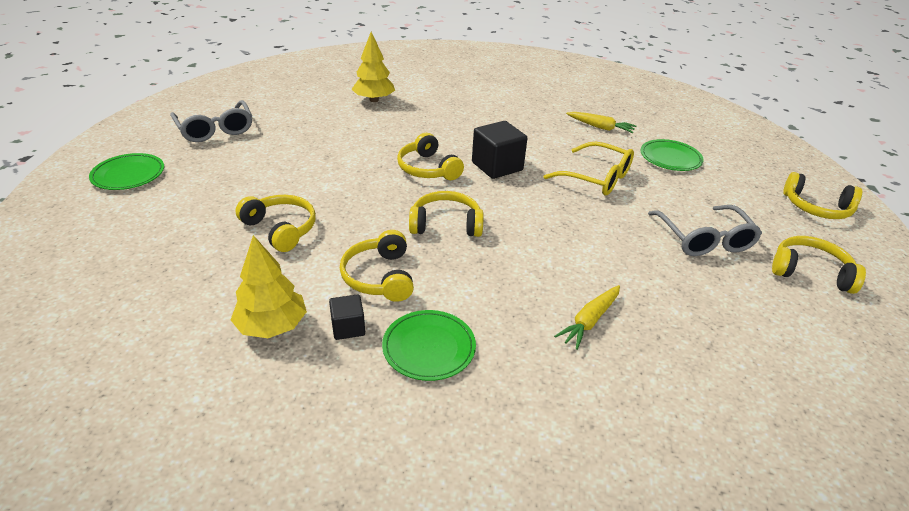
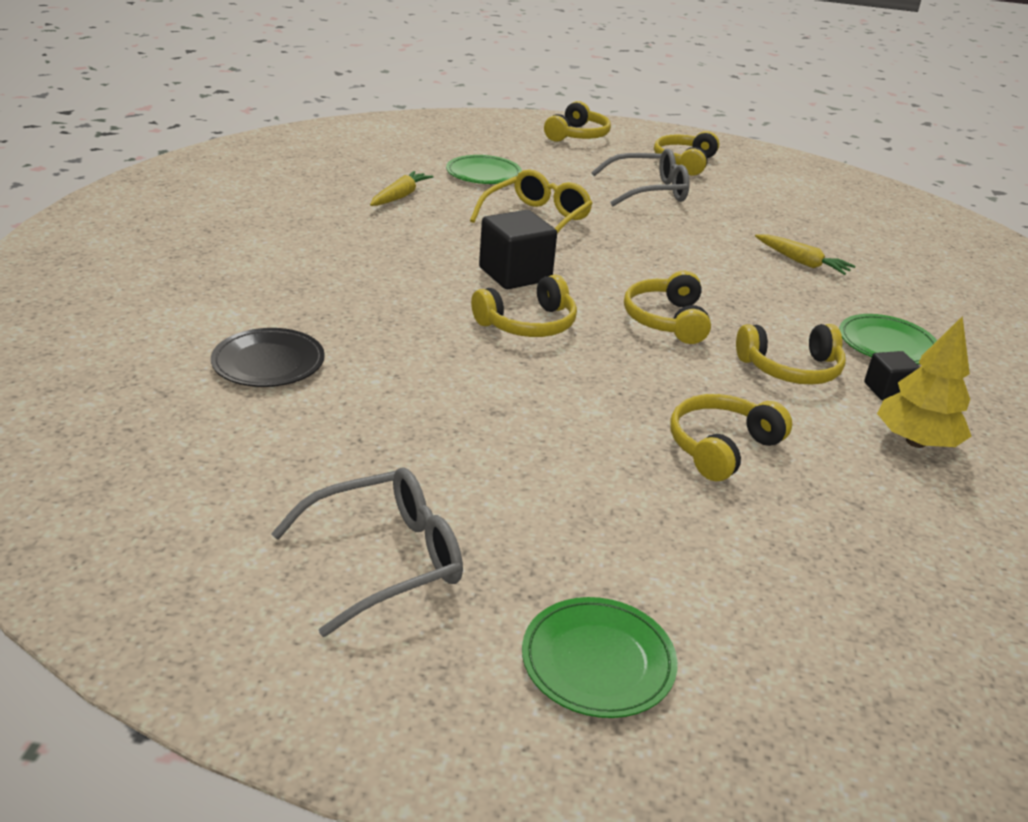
camera: 90 degrees left, 5 degrees down
yellow tree [352,32,395,102] -> black plate [211,328,325,387]

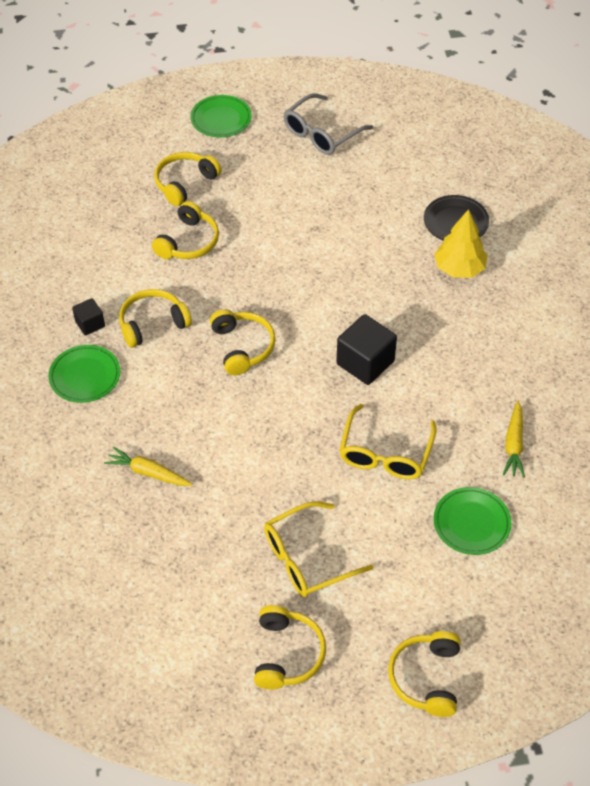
camera: 165 degrees right, 20 degrees up
yellow headphones [471,275,577,337] -> yellow headphones moved to [154,152,222,206]
grey glasses [591,148,689,206] -> yellow glasses [264,501,373,597]
yellow tree [877,316,972,448] -> yellow tree moved to [434,209,487,278]

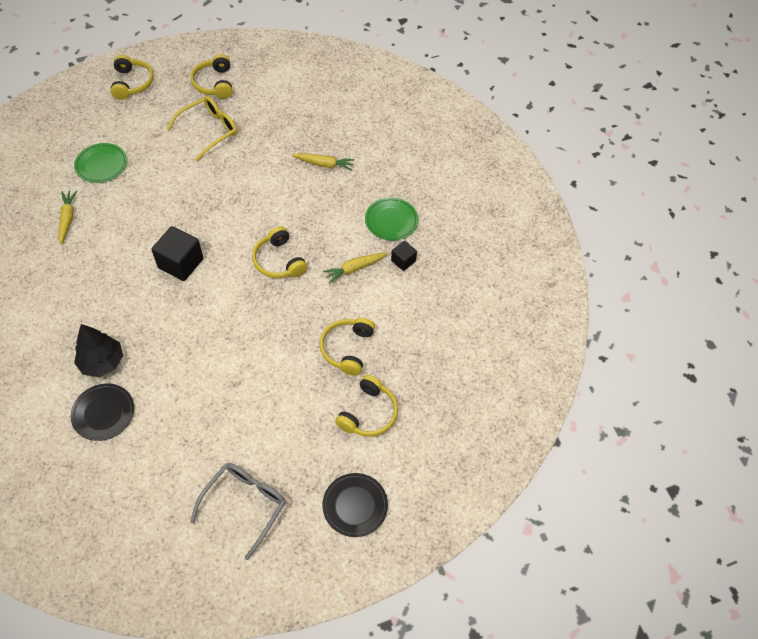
camera: 165 degrees right, 5 degrees up
yellow headphones [119,289,192,348] -> yellow carrot [323,252,388,284]
green plate [190,95,252,137] -> black plate [322,473,388,537]
yellow glasses [339,404,437,479] -> none
yellow tree [434,209,487,278] -> black tree [74,324,123,377]

